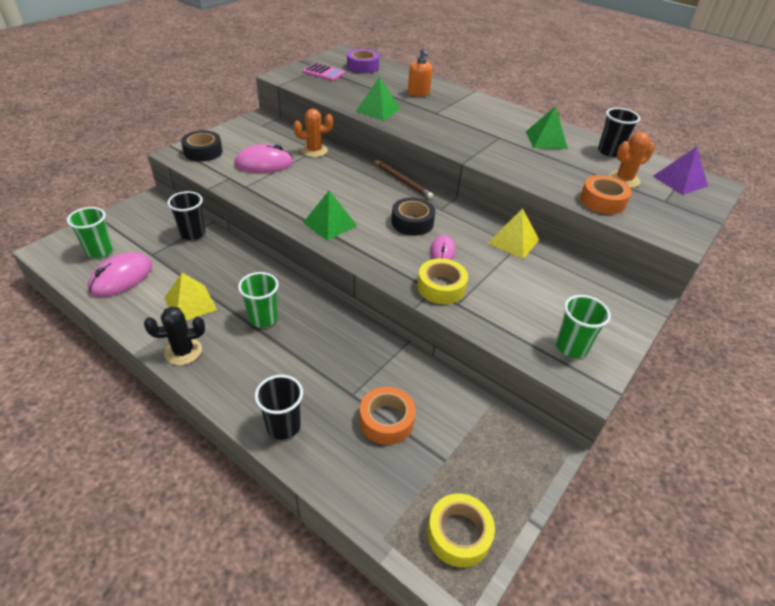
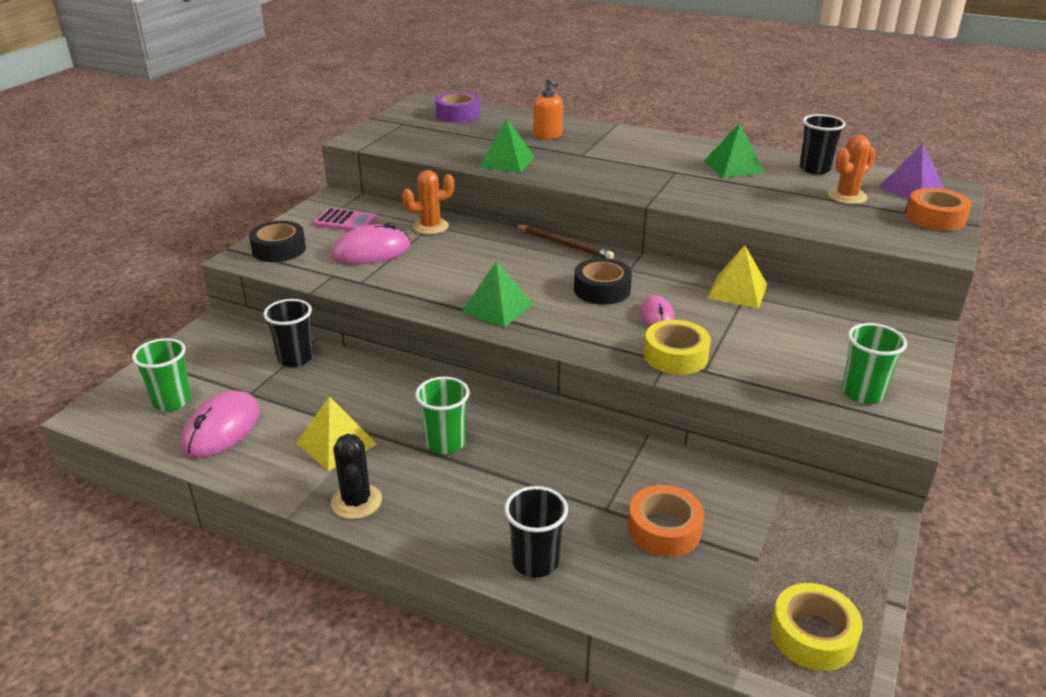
camera: 10 degrees left, 10 degrees down
black cactus [144,306,205,365] -> black cactus turned 75 degrees counterclockwise [331,434,382,519]
pink calculator [303,63,345,81] -> pink calculator moved to [313,208,377,231]
orange tape [580,175,632,214] -> orange tape moved to [906,188,971,231]

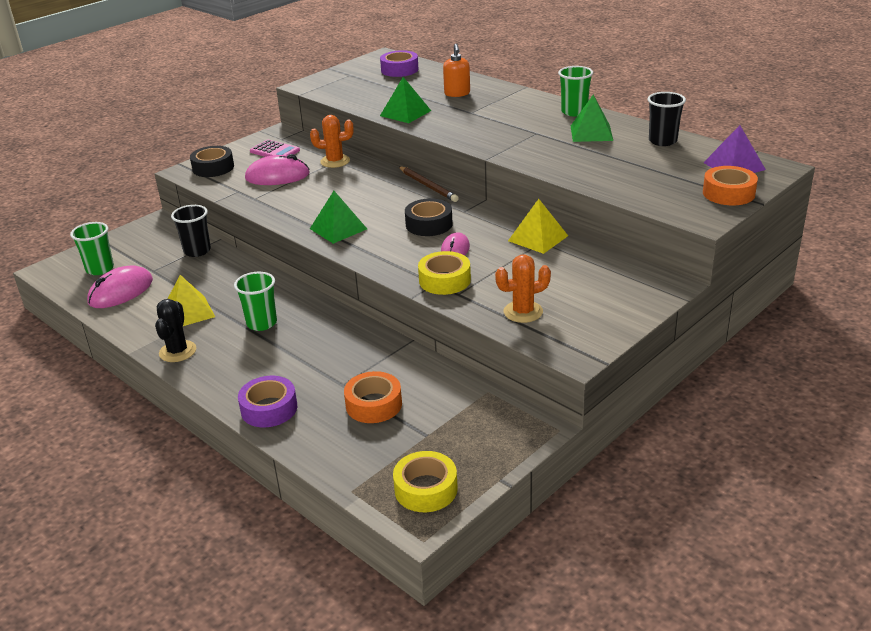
camera: 20 degrees right, 0 degrees up
black cup [504,486,568,578] -> purple tape [238,376,297,427]
orange cactus [828,135,876,204] -> orange cactus moved to [495,255,551,323]
green cup [842,323,907,404] -> green cup moved to [558,66,593,116]

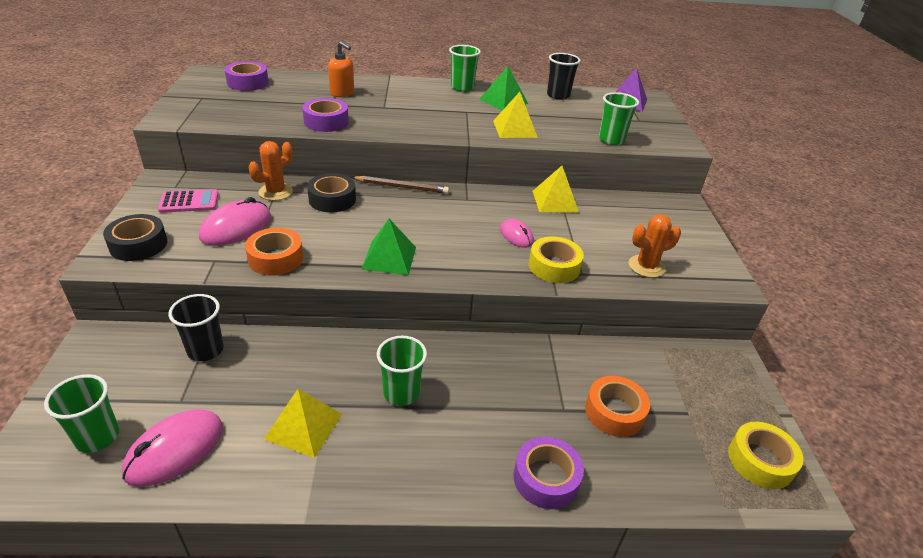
camera: 50 degrees left, 5 degrees up
pink mouse [87,266,153,308] -> pink mouse turned 45 degrees clockwise [122,409,223,487]
black cactus [155,299,196,362] -> none
green pyramid [380,77,431,123] -> purple tape [302,98,349,132]
black tape [405,198,453,236] -> black tape moved to [307,173,356,212]
orange cactus [495,255,551,323] -> orange cactus turned 45 degrees clockwise [628,214,681,278]
orange tape [703,166,758,205] -> orange tape moved to [245,228,303,276]
none -> yellow pyramid [493,92,538,138]
none -> green cup [599,92,639,145]

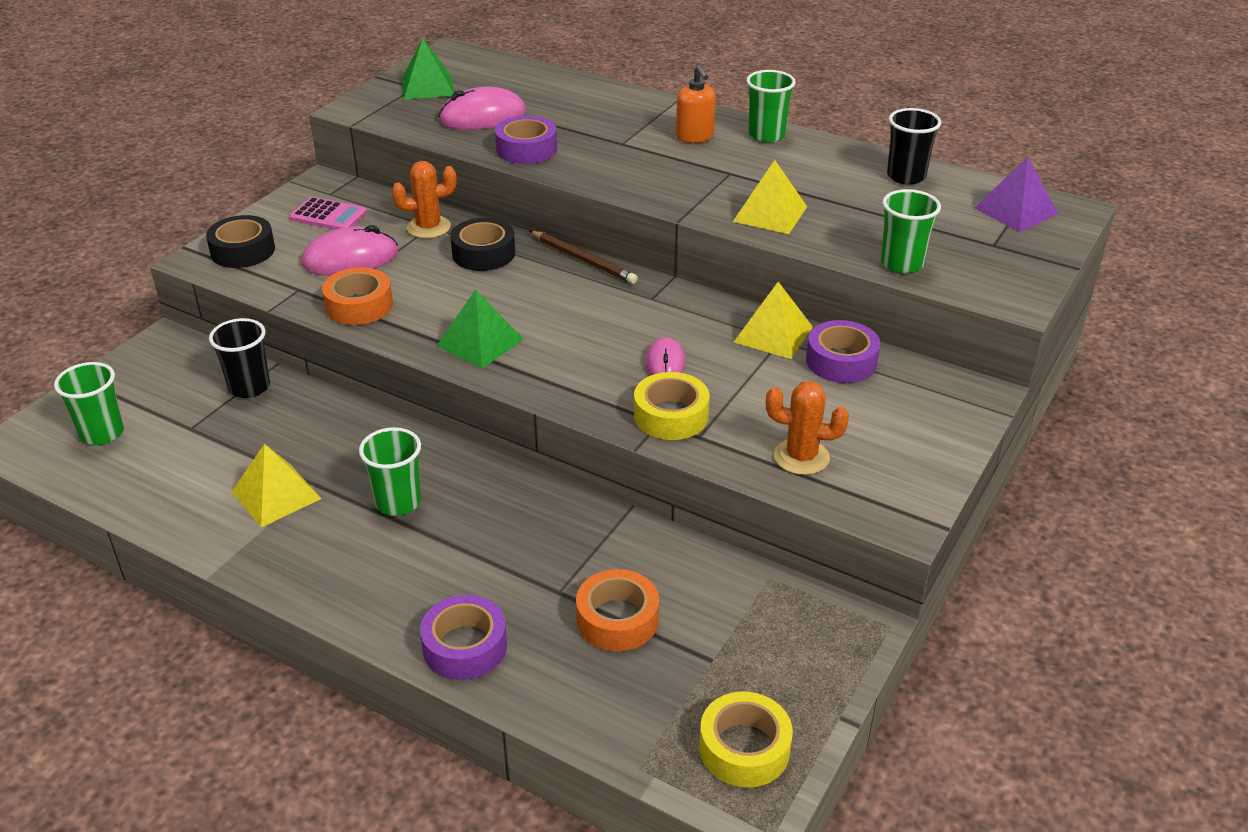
camera: 35 degrees right, 0 degrees up
pink mouse [122,409,223,487] -> pink mouse moved to [438,86,526,130]
purple tape [225,61,269,91] -> purple tape moved to [806,320,881,383]
orange soap dispenser [328,41,354,97] -> orange soap dispenser moved to [676,65,716,143]
green pyramid [479,66,528,111] -> green pyramid moved to [402,38,454,100]

